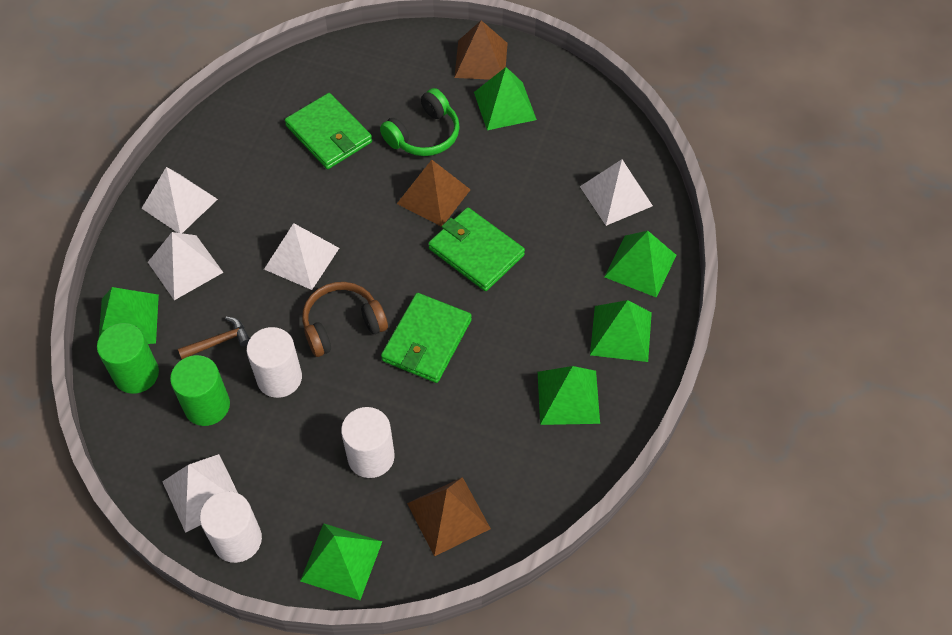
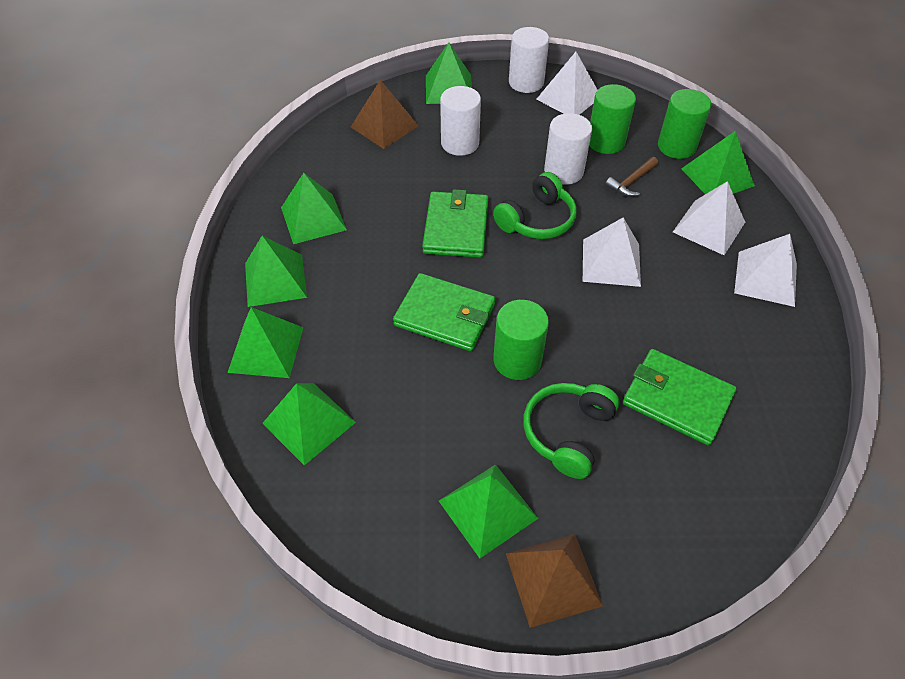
camera: 160 degrees right, 5 degrees down
brown headphones [302,282,388,357] -> green headphones [493,172,577,239]
brown pyramid [397,160,471,227] -> green cylinder [493,300,549,380]
white pyramid [580,159,653,226] -> green pyramid [262,383,356,465]

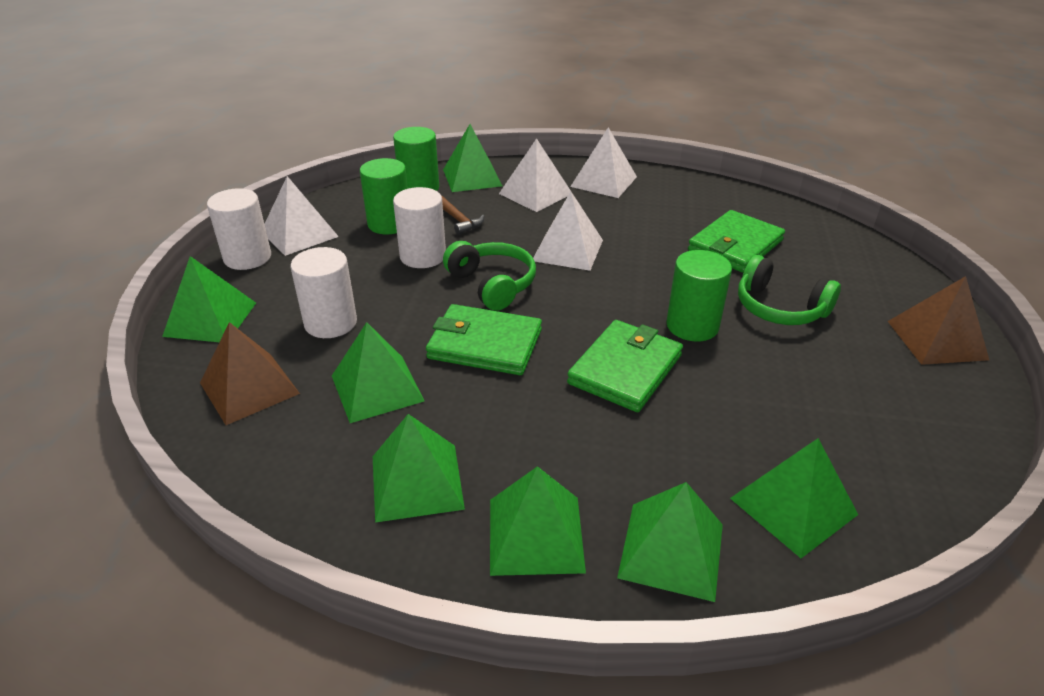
camera: 80 degrees left, 15 degrees down
green pyramid [439,464,538,558] -> green pyramid moved to [332,322,425,423]

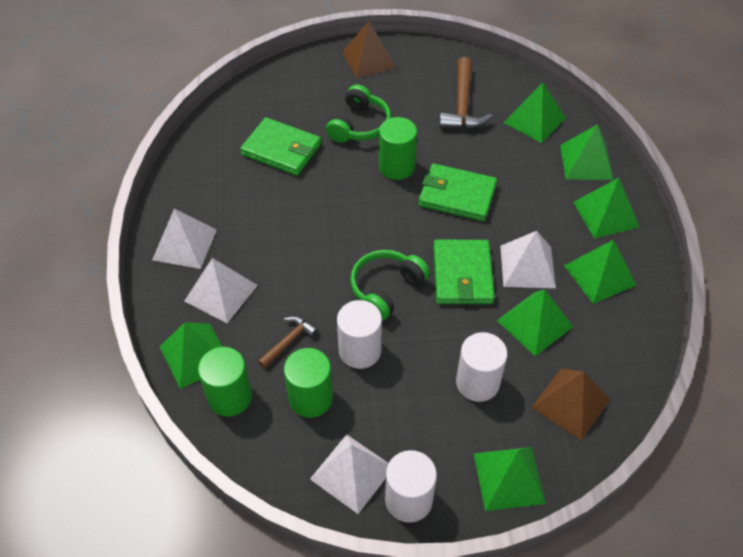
camera: 105 degrees left, 15 degrees up
white pyramid [533,192,603,271] -> white pyramid moved to [500,231,556,288]
none -> brown hammer [439,57,493,129]

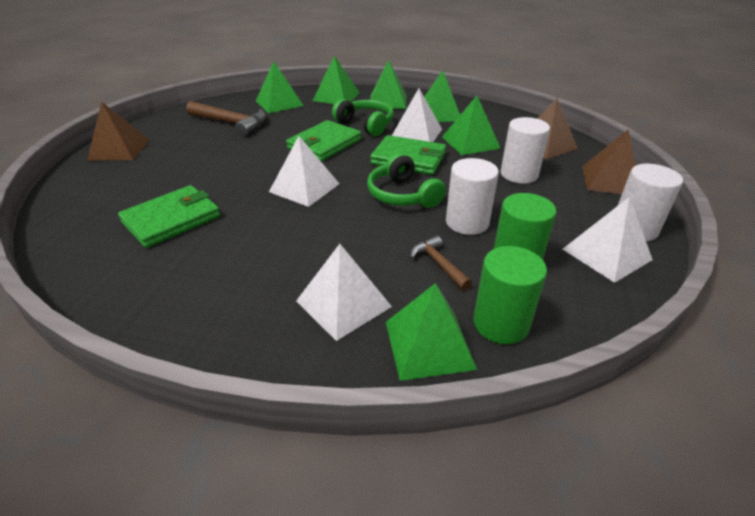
camera: 70 degrees left, 15 degrees down
white pyramid [152,208,217,269] -> white pyramid moved to [269,136,339,207]
green headphones [326,84,391,143] -> green headphones moved to [332,99,394,136]
green cylinder [379,117,417,180] -> none
green pyramid [474,447,546,511] -> brown pyramid [582,129,635,194]

